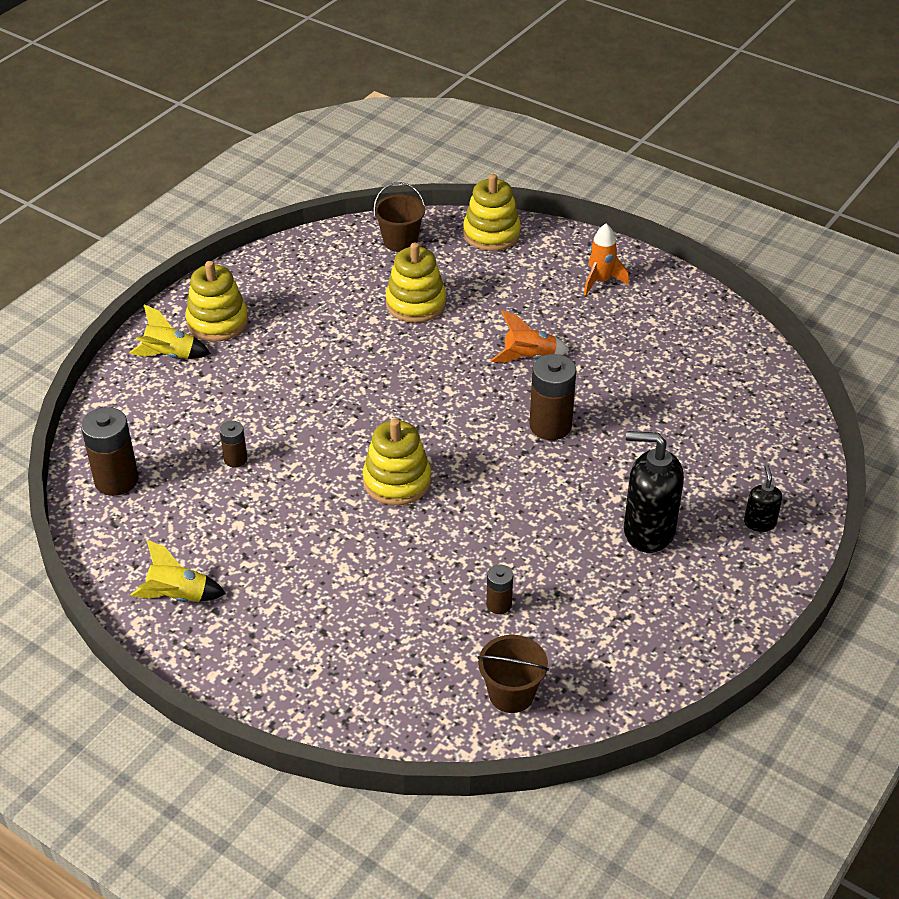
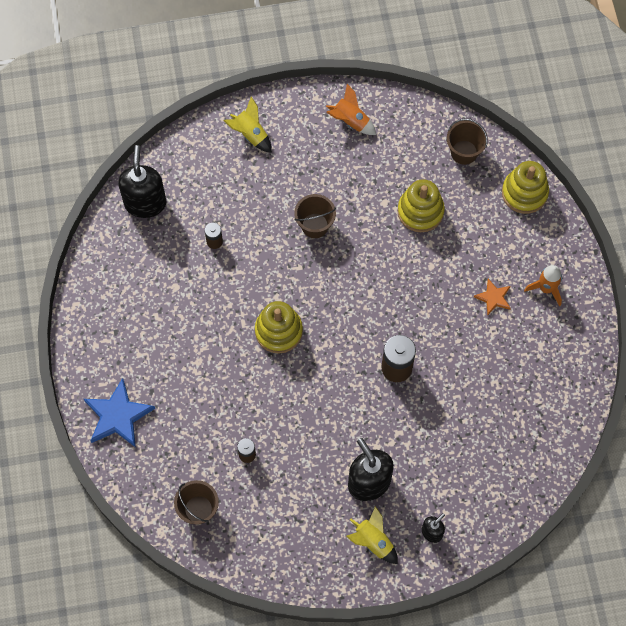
camera: 45 degrees right, 25 degrees up
brown battery [81,407,139,496] -> black soap dispenser [118,145,166,218]
yellow rocket [130,540,226,602] -> yellow rocket moved to [346,506,398,564]
yellow stacking toy [186,261,248,342] -> none
orange rocket [490,310,569,363] -> orange rocket moved to [326,84,376,135]
none -> blue star [84,378,155,448]
none -> brown bucket [294,194,336,238]
none -> orange star [474,279,511,316]

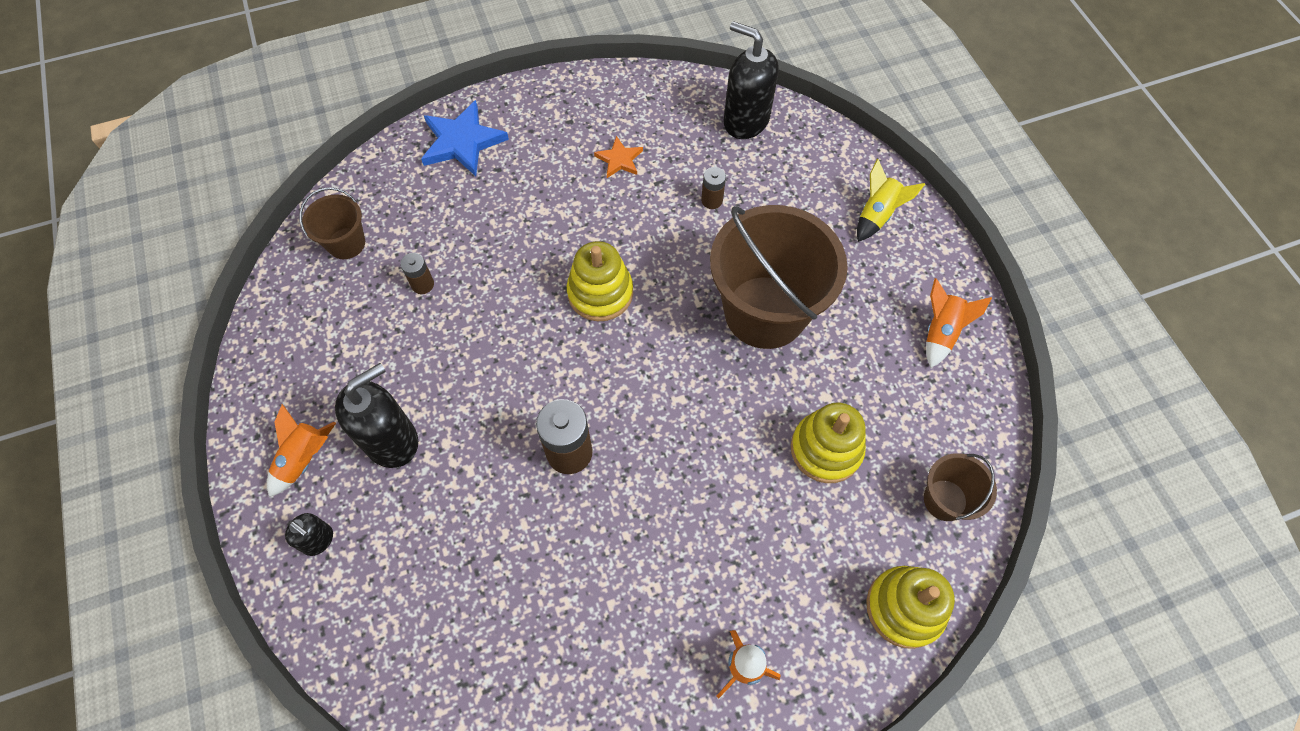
camera: 80 degrees right, 5 degrees down
black soap dispenser [118,145,166,218] -> black soap dispenser turned 135 degrees counterclockwise [723,21,779,139]
brown bucket [294,194,336,238] -> brown bucket [710,205,848,349], size x2.11
yellow rocket [346,506,398,564] -> orange rocket [267,404,336,497]
orange star [474,279,511,316] -> orange star moved to [594,136,643,178]

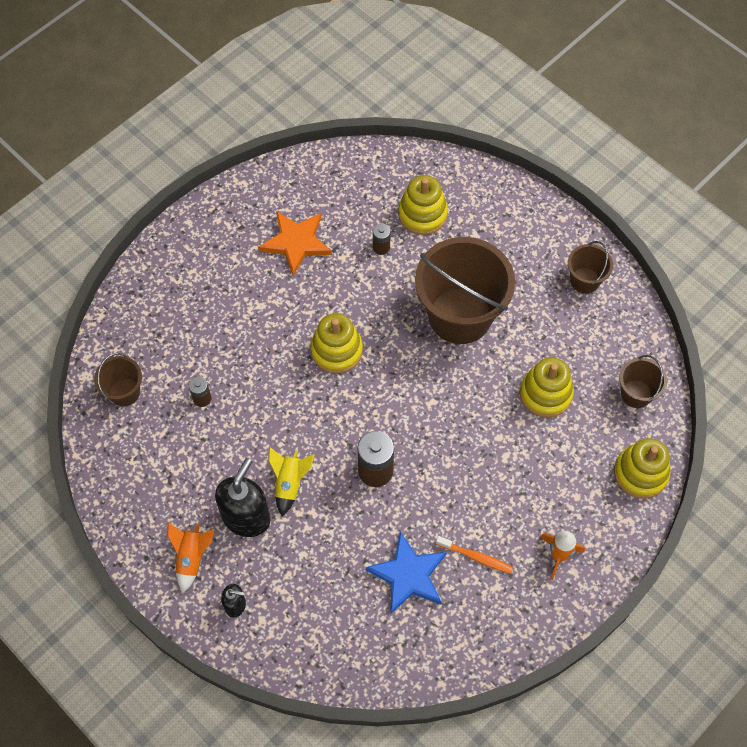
camera: 25 degrees left, 0 degrees up
blue star [421,100,509,176] -> blue star moved to [365,532,447,614]
orange star [594,136,643,178] -> orange star [258,211,332,276], size x1.81
black soap dispenser [723,21,779,139] -> none
yellow rocket [857,159,925,242] -> yellow rocket moved to [268,447,315,516]
orange rocket [926,278,992,368] -> brown bucket [568,241,613,294]
none -> yellow stacking toy [398,175,448,235]
none -> orange toothbrush [436,536,513,574]

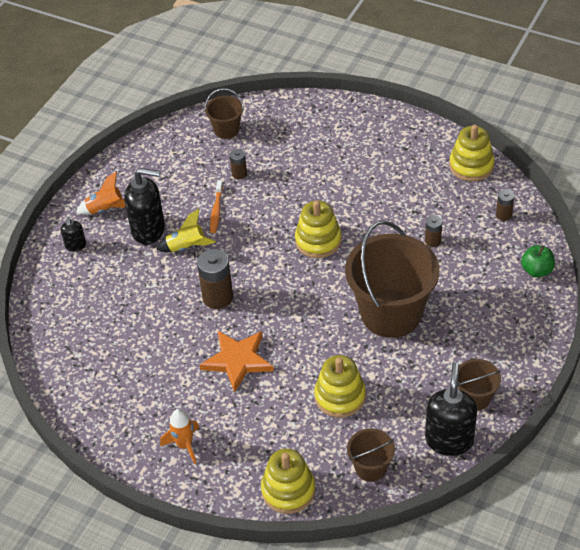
camera: 75 degrees right, 15 degrees down
orange star [258,211,332,276] -> orange star moved to [200,330,274,392]
blue star [365,532,447,614] -> none
yellow stacking toy [398,175,448,235] -> yellow stacking toy moved to [449,125,495,181]
orange toothbrush [436,536,513,574] -> orange toothbrush moved to [210,180,223,233]
none -> black soap dispenser [425,362,477,456]
none -> brown battery [496,189,515,221]
none -> green apple [521,245,555,277]

